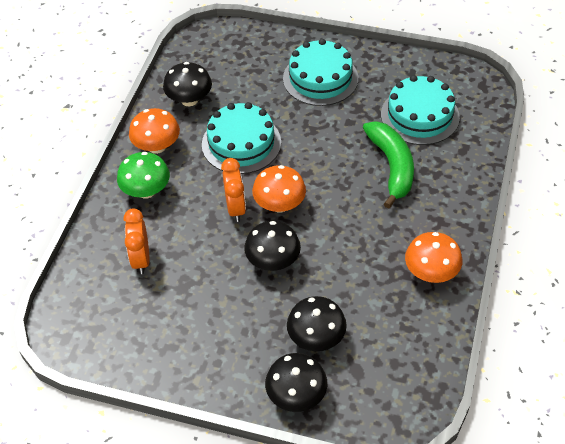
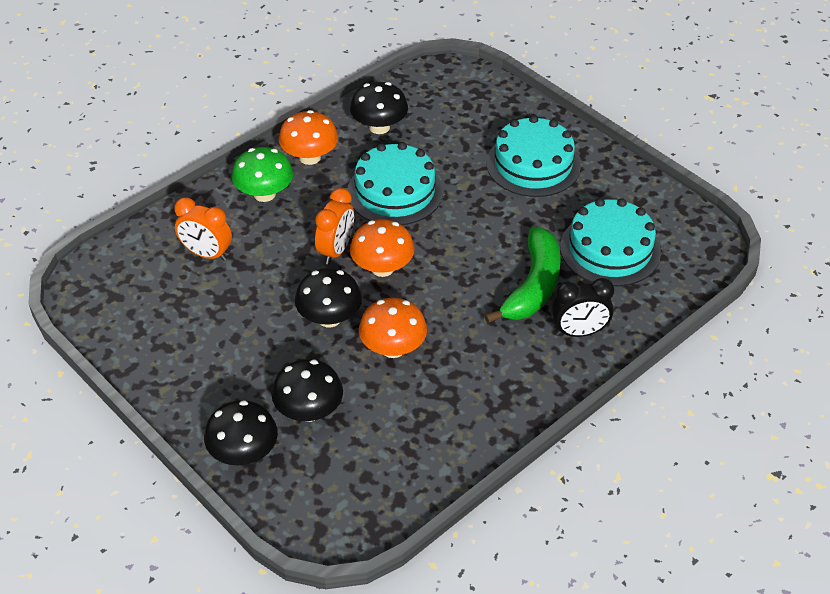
camera: 30 degrees right, 5 degrees down
orange clock [124,208,150,274] -> orange clock turned 90 degrees counterclockwise [174,197,232,261]
orange mushroom [405,232,462,283] -> orange mushroom moved to [359,298,427,358]
none -> black clock [551,278,614,337]

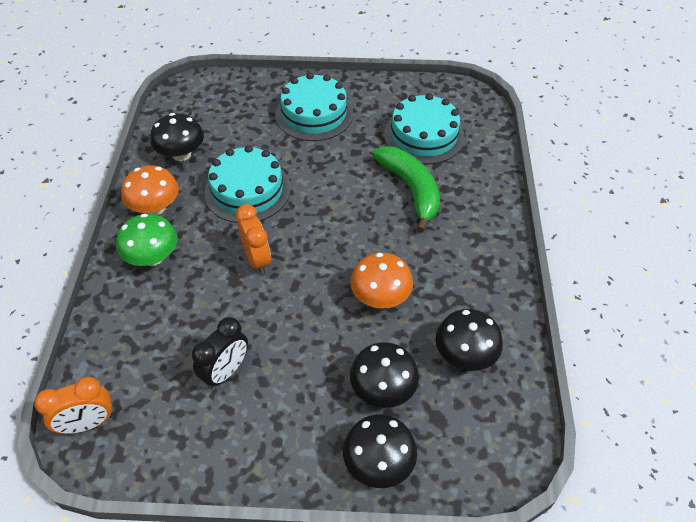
camera: 45 degrees left, 5 degrees up
orange clock [174,197,232,261] -> orange clock moved to [34,377,113,434]
black mushroom [295,268,362,327] -> black mushroom moved to [436,309,503,371]
orange mushroom [350,219,415,277] -> none
black clock [551,278,614,337] -> black clock moved to [192,317,248,389]

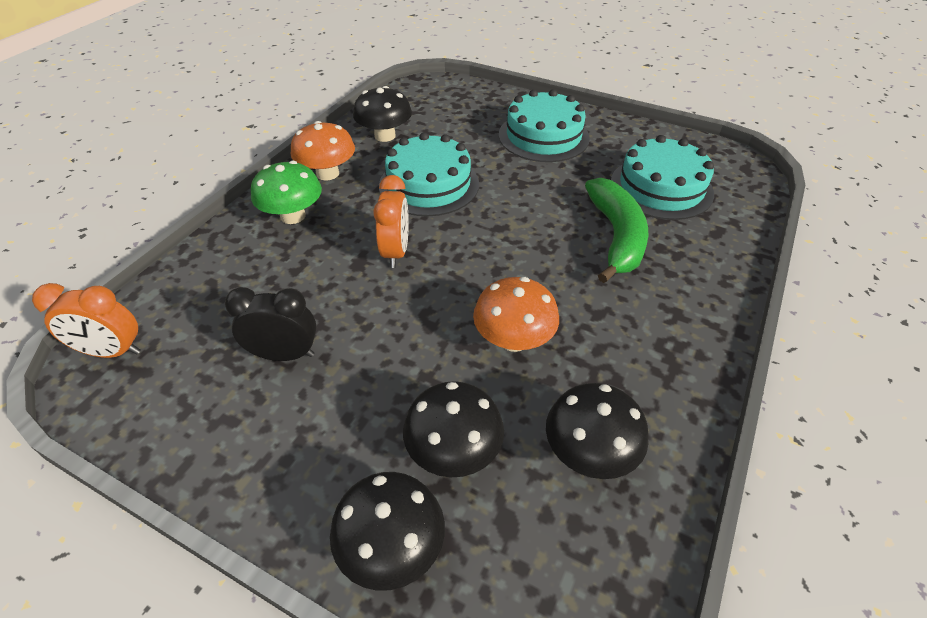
camera: 25 degrees right, 5 degrees down
black clock [192,317,248,389] -> black clock turned 150 degrees counterclockwise [225,287,317,361]

